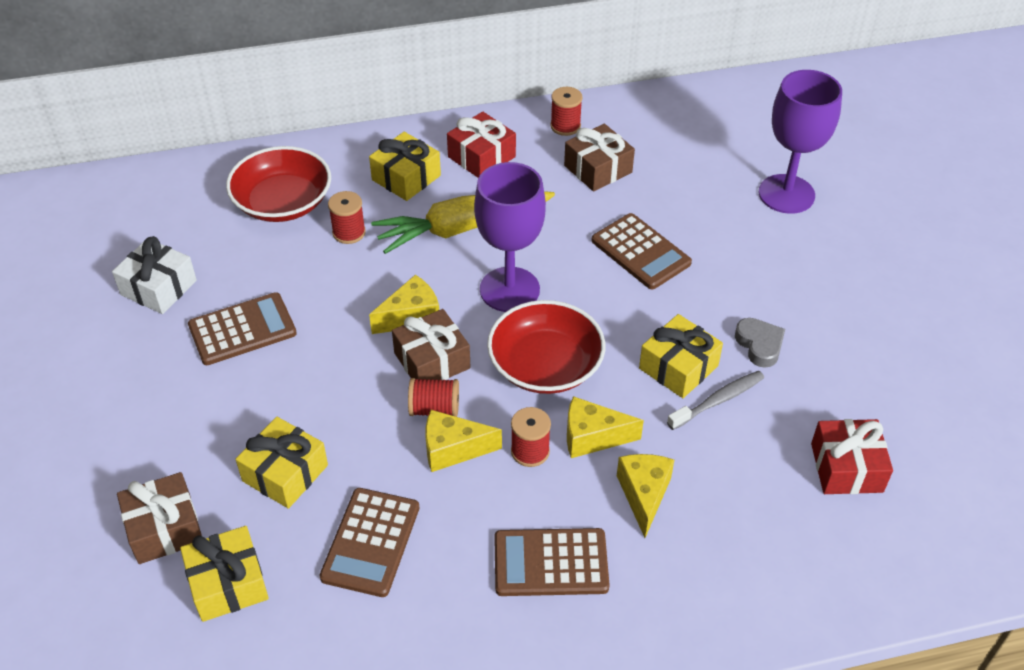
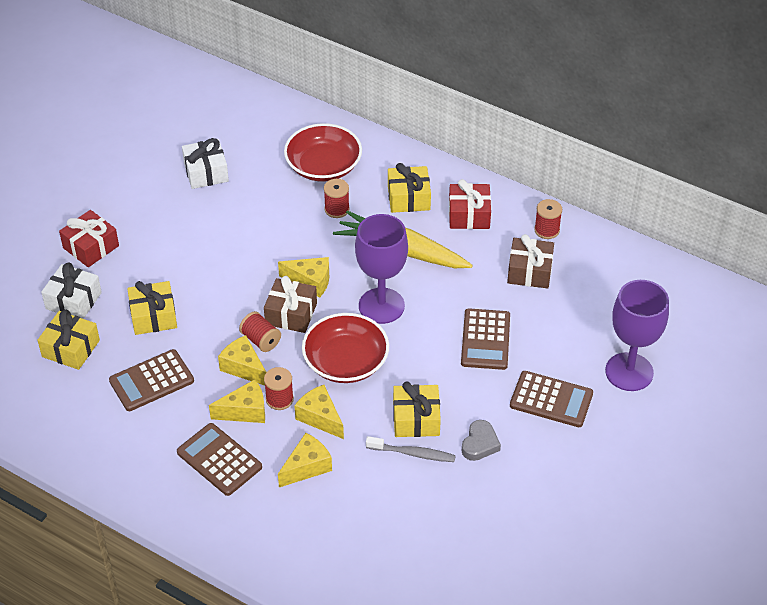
camera: 45 degrees right, 0 degrees up
brown gift [117,472,202,564] -> white gift [41,262,102,319]
brown calculator [188,292,297,365] -> brown calculator moved to [510,371,593,427]
red gift [811,419,893,494] -> red gift moved to [59,210,119,267]
none -> yellow cheese [209,379,265,423]

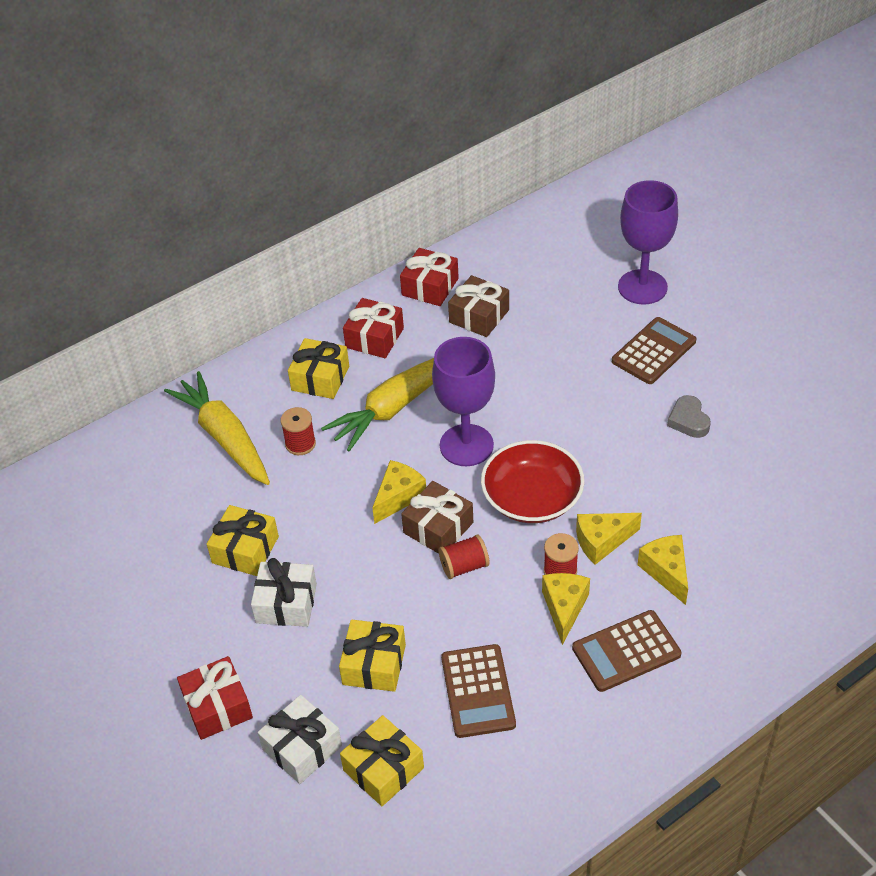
camera: 65 degrees left, 0 degrees up
white gift [182,138,229,189] -> white gift moved to [251,558,317,627]
yellow cheese [218,335,266,386] -> none
red bowl [284,123,362,182] -> yellow carrot [164,371,270,485]
grey toothbrush [366,436,456,462] -> none
yellow gift [393,381,441,437] -> yellow gift moved to [207,505,279,576]
brown calculator [461,308,510,370] -> none
grey heart [462,420,501,461] -> grey heart turned 150 degrees counterclockwise [667,395,711,438]
red spool [534,199,562,239] -> red gift [400,248,459,306]

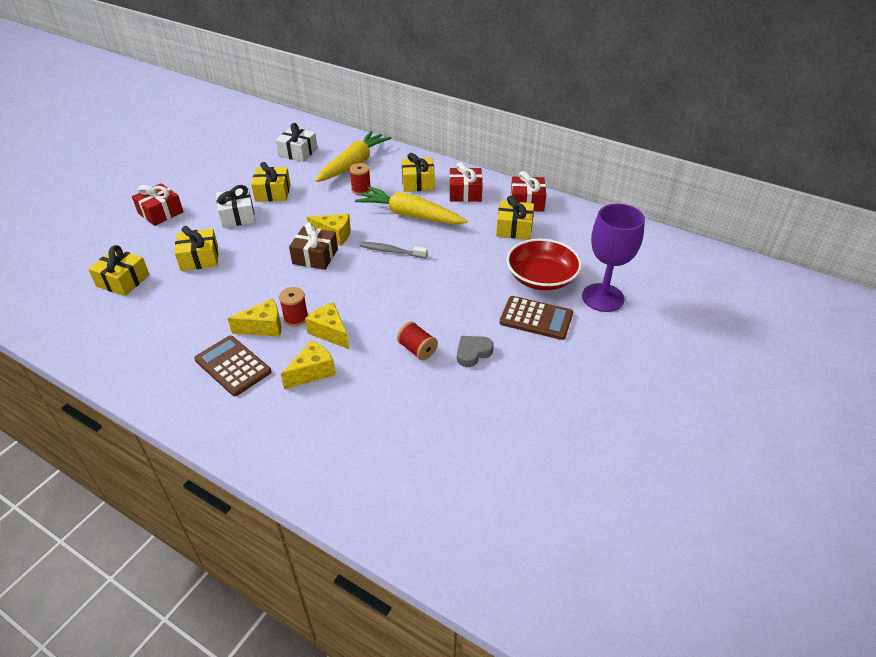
camera: 65 degrees right, 5 degrees down
white gift [258,695,342,784] -> white gift moved to [276,123,318,162]
purple goblet [432,337,495,466] -> grey toothbrush [360,242,428,258]
red spool [439,534,489,579] -> red spool moved to [397,322,438,360]
brown calculator [441,644,516,738] -> none
brown gift [448,275,509,337] -> yellow gift [496,196,534,240]
red bowl [481,440,584,523] -> red bowl moved to [506,239,582,290]

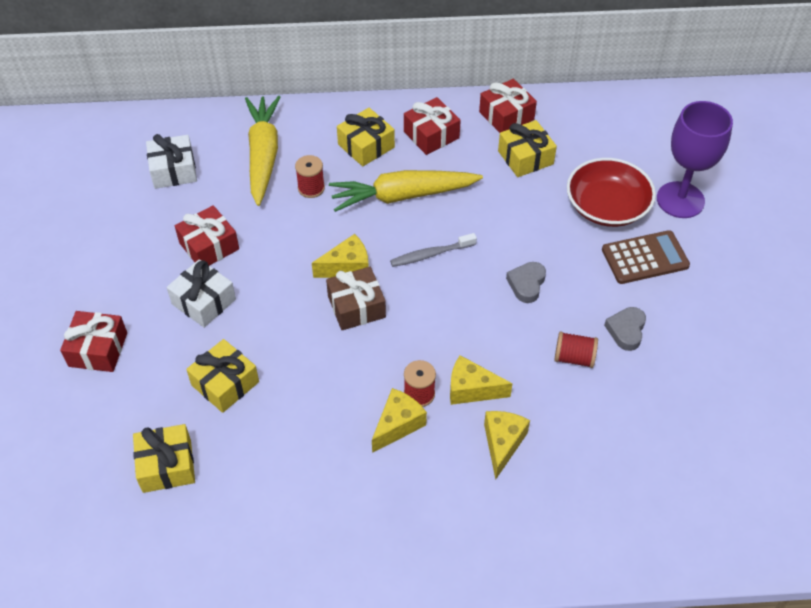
camera: 35 degrees left, 10 degrees up
brown calculator [194,336,271,396] -> none
yellow gift [251,162,290,201] -> red gift [175,205,239,266]
none -> grey heart [506,262,546,303]

